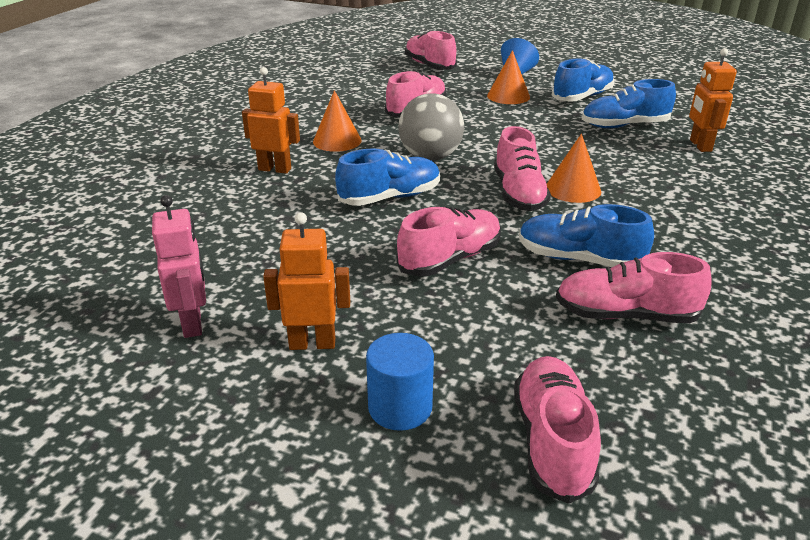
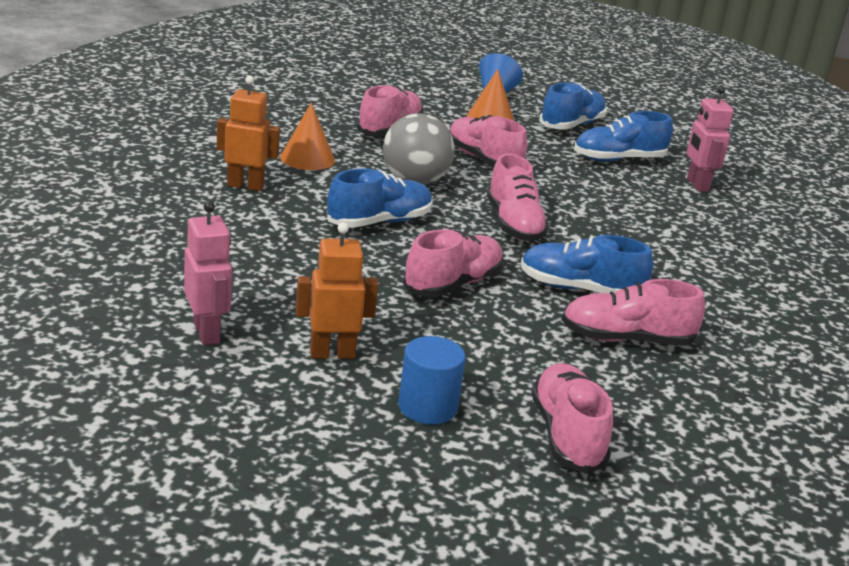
camera: 10 degrees left, 5 degrees down
pink shoe [405,30,457,70] -> pink shoe moved to [449,115,527,167]
orange cone [547,134,601,203] -> none
orange robot [689,48,737,152] -> pink robot [686,86,734,192]

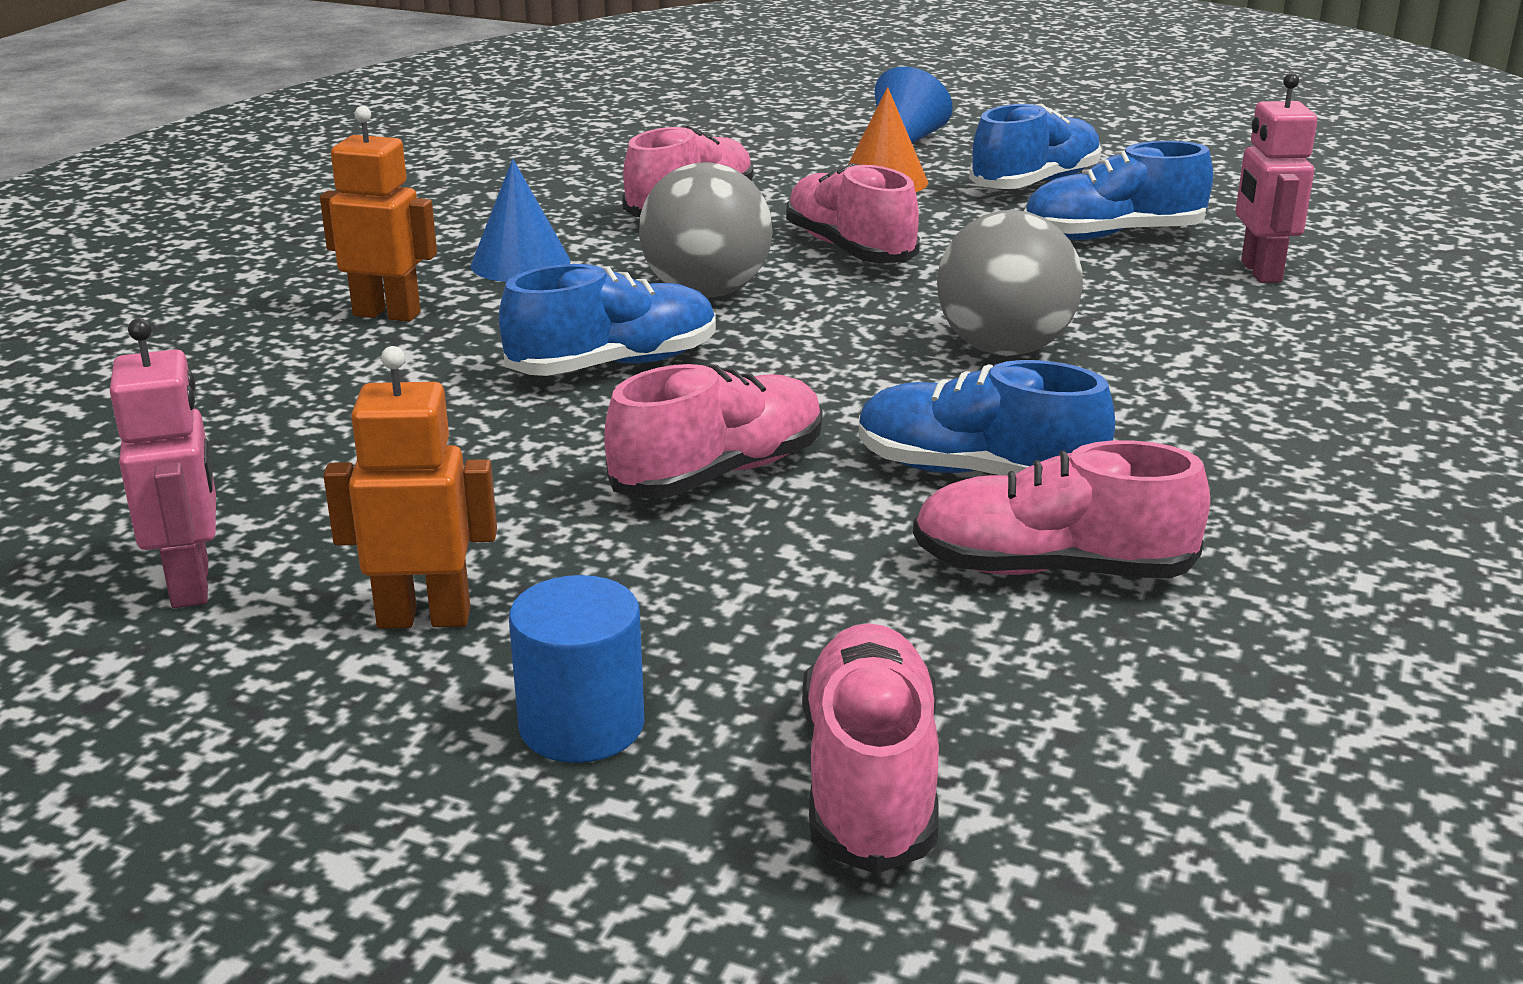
camera: 10 degrees right, 0 degrees up
orange cone [280,103,335,170] -> blue cone [471,159,571,282]
pink shoe [487,153,549,241] -> none
none -> grey ball [937,210,1083,356]

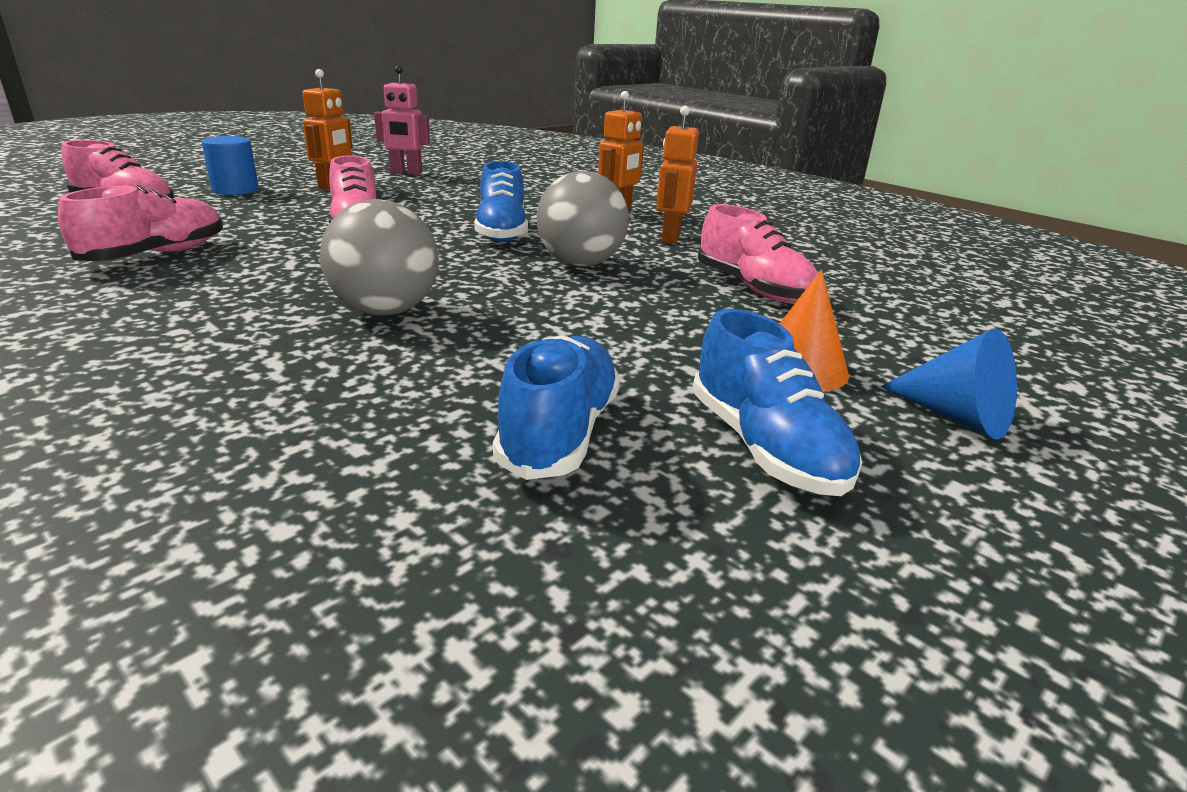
camera: 110 degrees right, 0 degrees up
blue cone [471,159,571,282] -> orange robot [656,106,699,244]
pink shoe [786,163,920,263] -> none
blue shoe [859,360,1115,475] -> none
pink robot [1236,73,1317,283] -> none

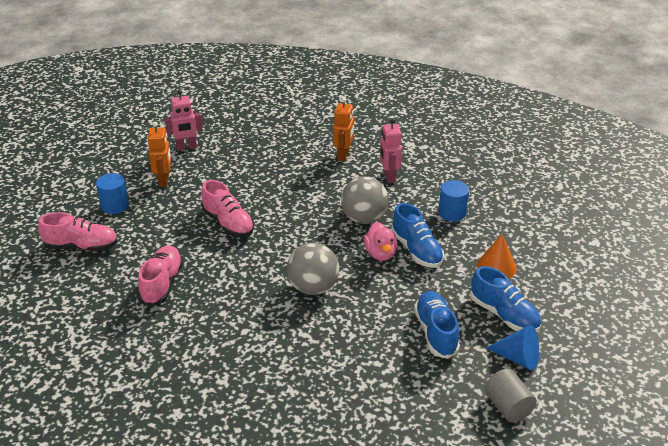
camera: 20 degrees left, 10 degrees up
blue shoe [474,161,528,242] -> blue shoe moved to [391,203,444,268]
orange robot [656,106,699,244] -> pink robot [380,118,402,183]
pink shoe [698,204,818,302] -> blue cylinder [438,180,469,222]
blue cone [880,328,1017,440] -> blue cone moved to [486,325,539,370]
none -> pink duck [364,222,398,261]
none -> grey cylinder [484,369,537,422]

